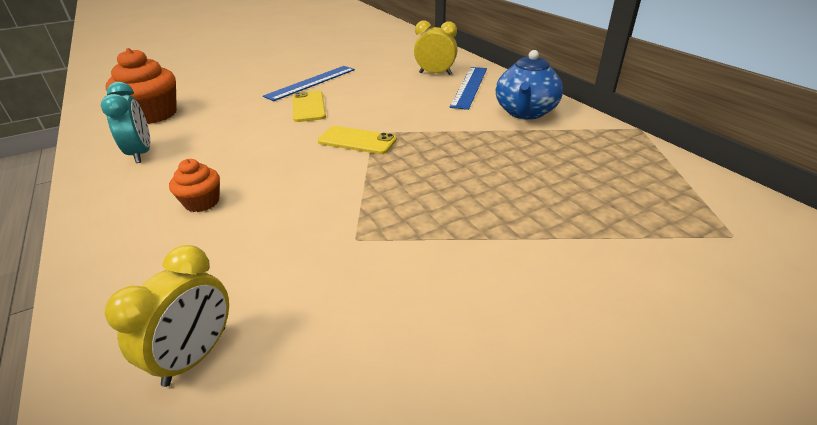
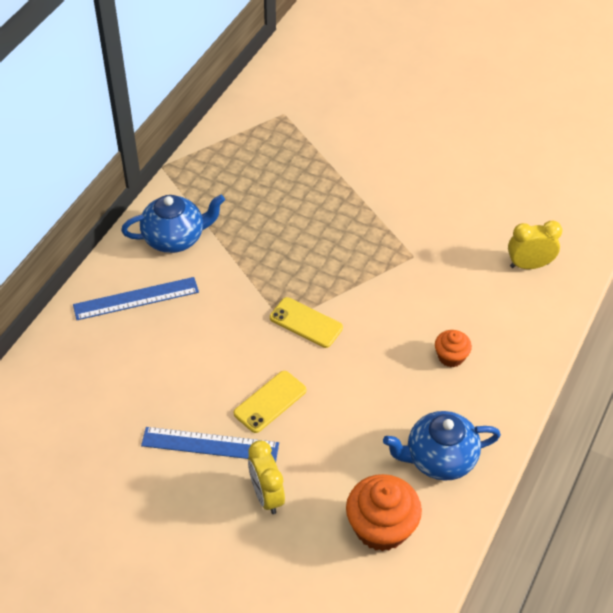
camera: 125 degrees left, 15 degrees up
turquoise clock [101,82,150,163] -> blue teapot [383,411,501,481]
yellow phone [318,126,397,154] -> yellow phone turned 45 degrees counterclockwise [270,297,343,348]
yellow clock [414,21,458,75] -> yellow clock moved to [248,440,285,514]

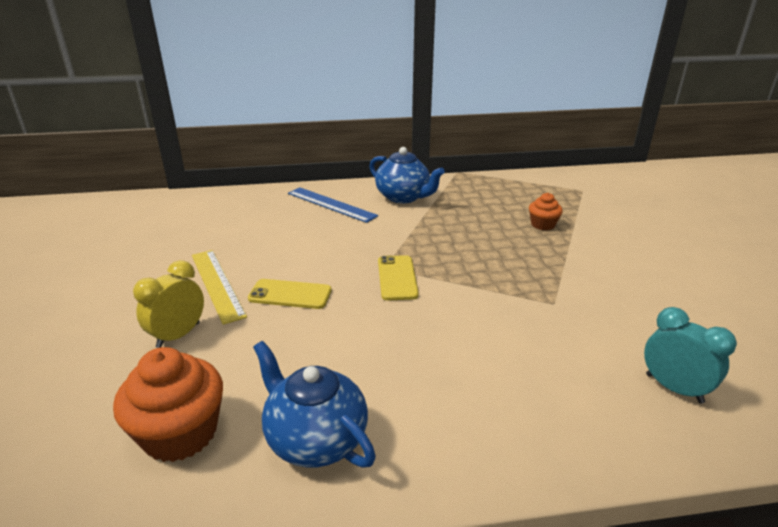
camera: 55 degrees right, 20 degrees down
blue ruler [141,427,279,462] -> yellow ruler [192,250,247,325]
orange cupcake [435,330,472,367] -> orange cupcake moved to [529,193,563,230]
yellow clock [508,221,562,269] -> turquoise clock [644,307,737,403]

